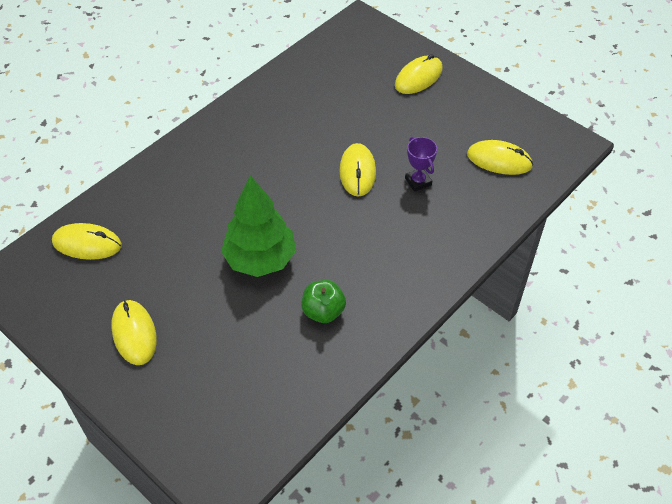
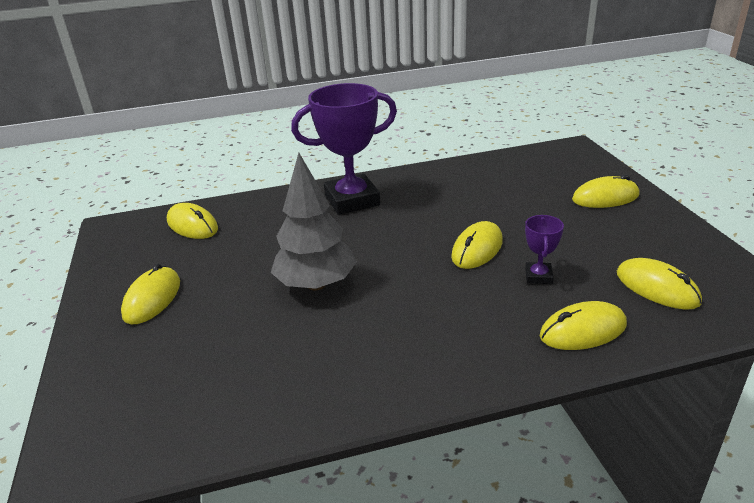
camera: 35 degrees right, 20 degrees down
green tree [221,175,296,277] -> grey tree [271,153,357,290]
green apple [301,280,346,323] -> none
none -> purple trophy [291,83,397,215]
none -> yellow mouse [540,301,627,350]

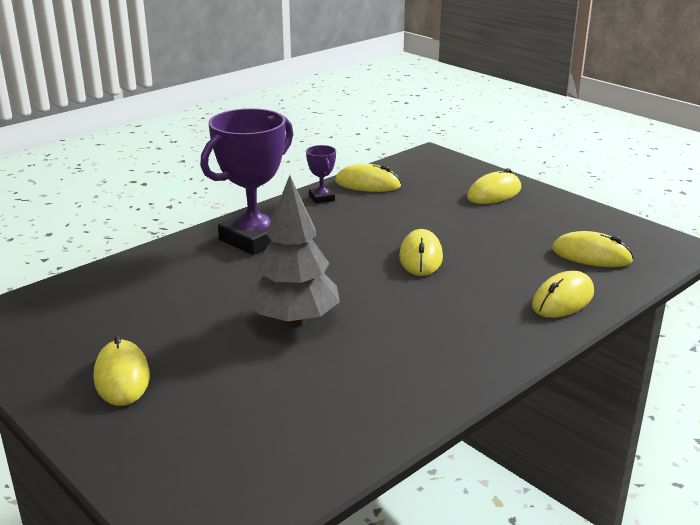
camera: 30 degrees left, 5 degrees down
yellow mouse [167,203,218,239] -> yellow mouse moved to [335,164,401,192]
purple trophy [525,215,564,284] -> purple trophy moved to [306,145,336,204]

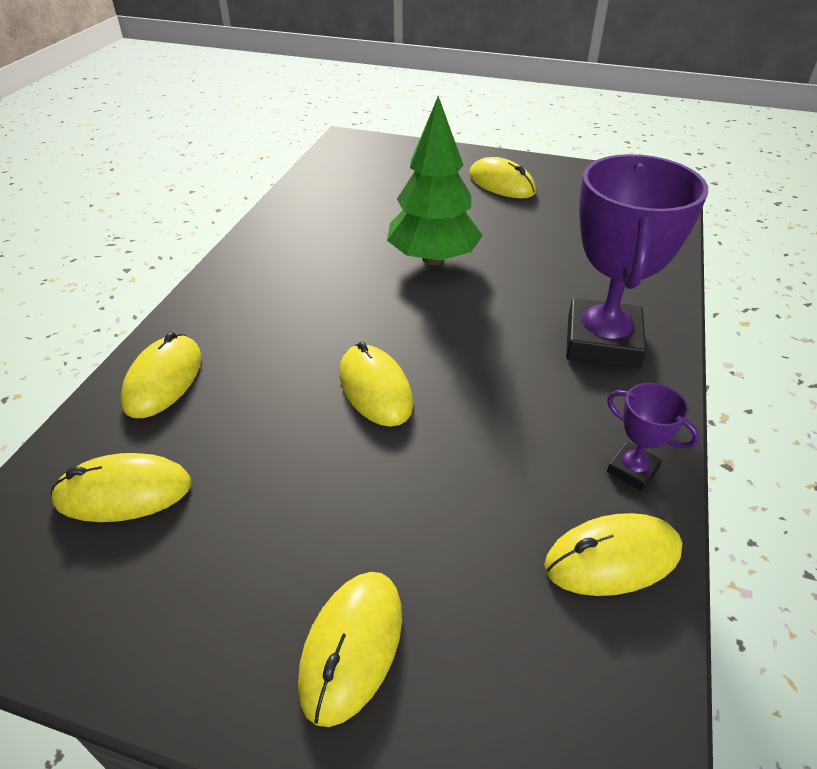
camera: 150 degrees right, 15 degrees up
grey tree [247,175,340,327] -> green tree [387,96,483,265]

